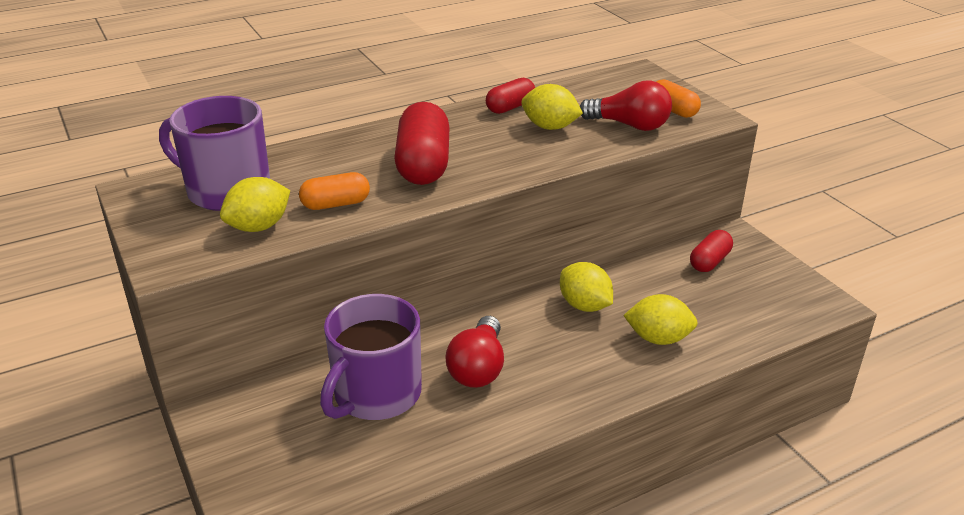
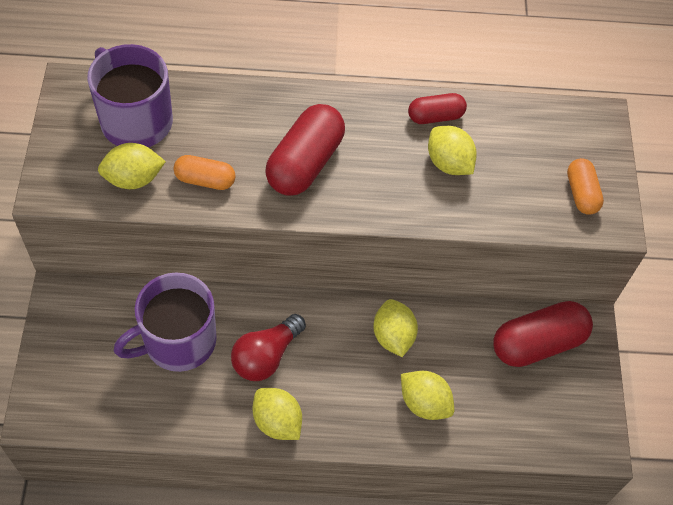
camera: 25 degrees right, 25 degrees up
red light bulb [580,81,672,131] -> none
red capsule [690,230,733,272] -> red capsule [493,301,593,367], size x1.76
none -> yellow lemon [253,388,302,440]

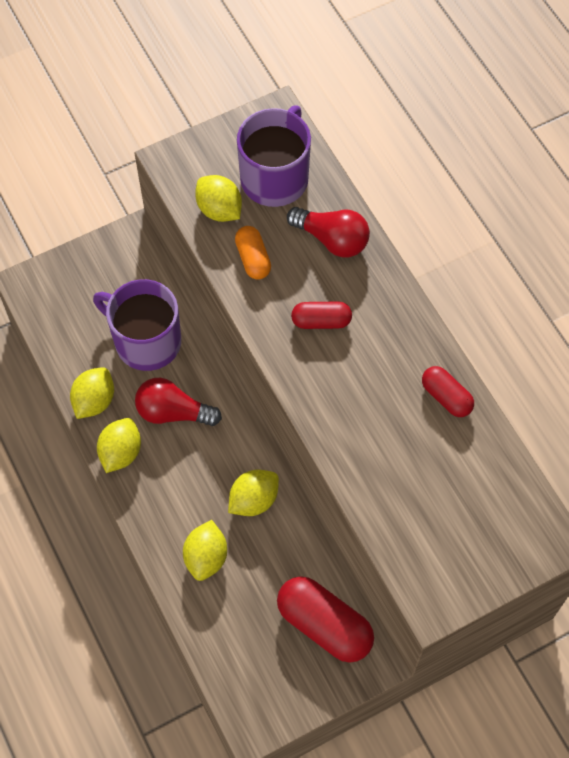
camera: 65 degrees right, 5 degrees up
red capsule [265,104,345,196] -> red capsule [291,302,352,329], size x0.57
yellow lemon [428,126,477,175] -> yellow lemon moved to [70,367,114,419]
orange capsule [567,158,604,215] -> none
none -> red light bulb [287,207,370,258]

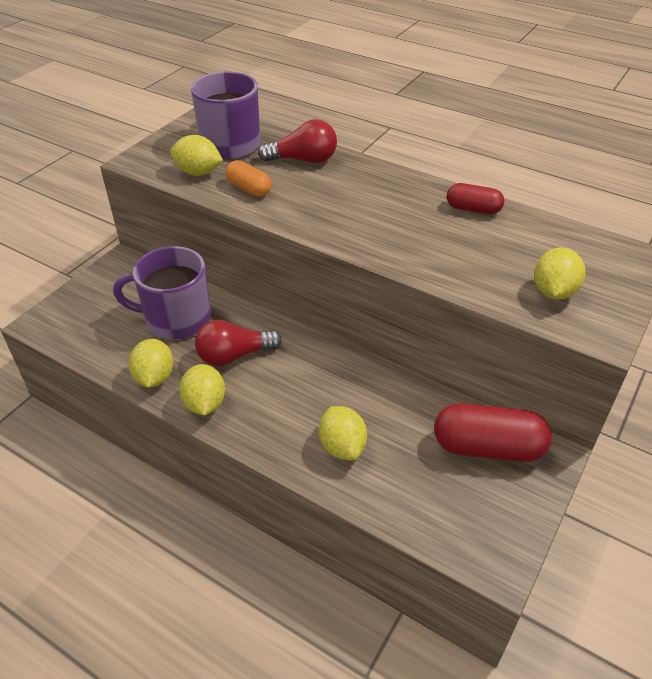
camera: 30 degrees left, 20 degrees down
yellow lemon [228,470,279,516] -> yellow lemon moved to [534,247,585,300]
red capsule [291,302,352,329] -> none

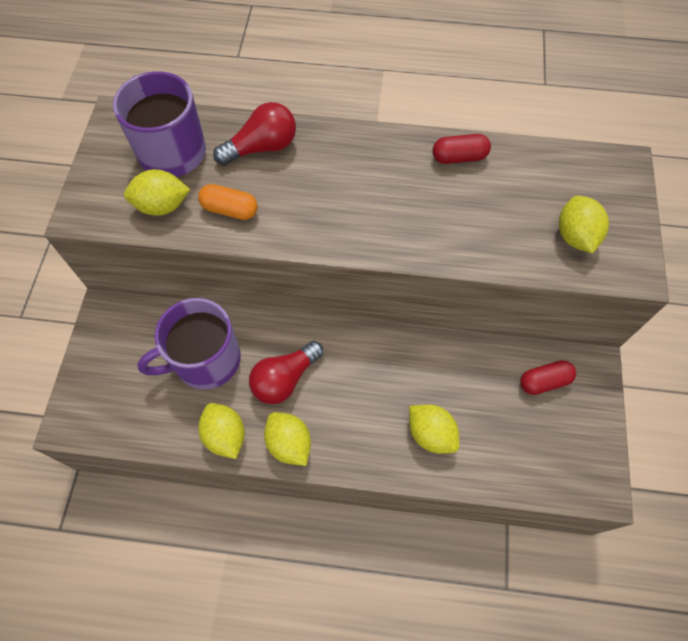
camera: 25 degrees left, 20 degrees up
red capsule [434,403,552,462] -> red capsule [520,360,576,395], size x0.57

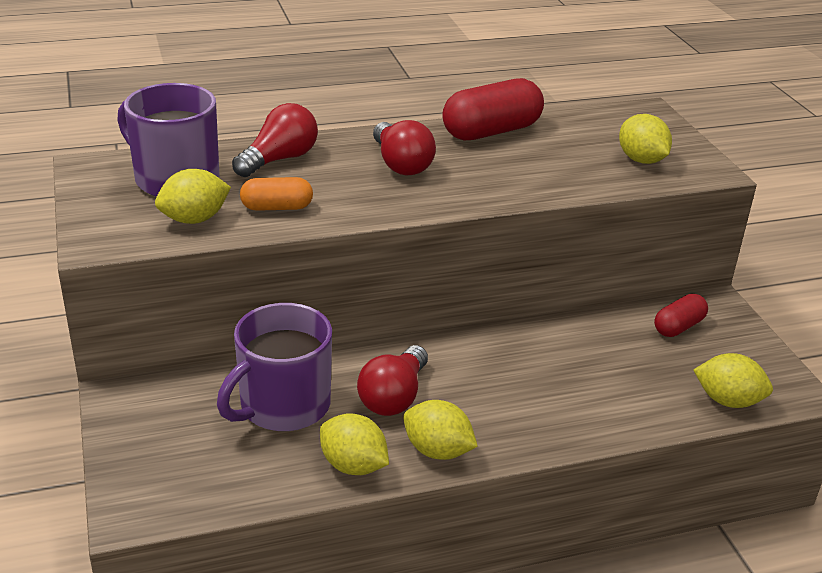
camera: 25 degrees left, 30 degrees down
yellow lemon [409,405,459,454] -> yellow lemon moved to [694,353,773,408]
red capsule [432,134,491,164] -> red capsule [442,78,544,141], size x1.76
none -> red light bulb [373,120,436,175]

